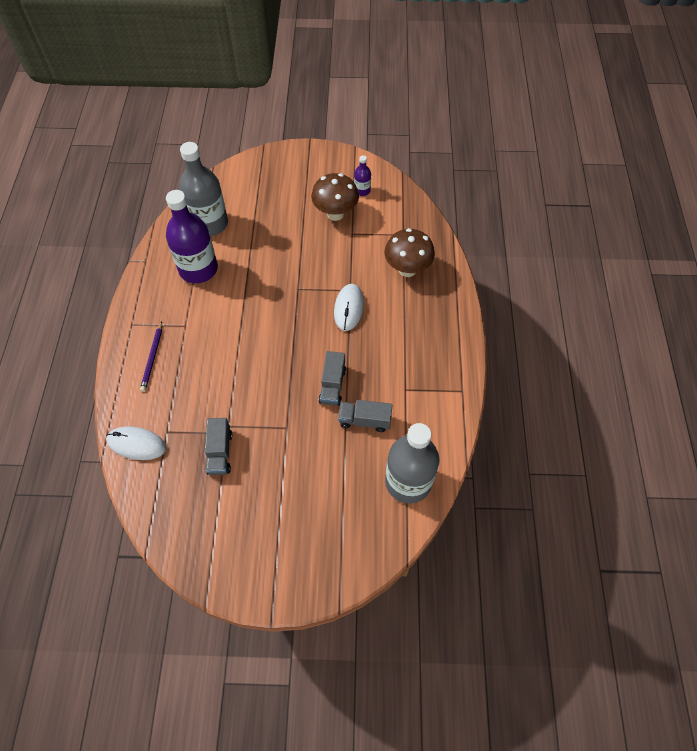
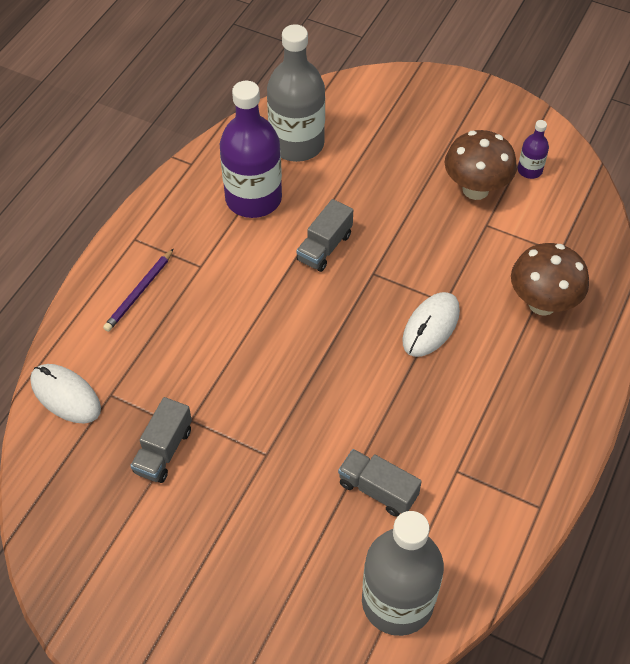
camera: 25 degrees right, 5 degrees down
grey truck [319,351,346,406] -> grey truck moved to [296,199,353,272]

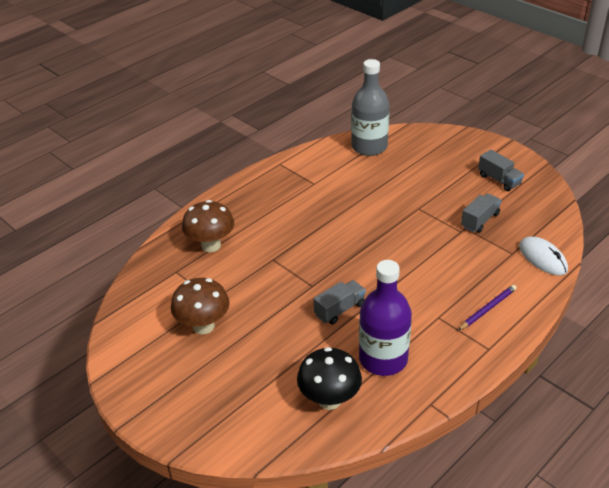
camera: 160 degrees left, 15 degrees down
grey bottle [267,24,325,162] -> black mushroom [297,347,362,410]
grey truck [338,449,422,517] -> grey truck moved to [478,150,524,191]
white mouse [402,292,460,357] -> none
purple bottle [518,120,549,179] -> none

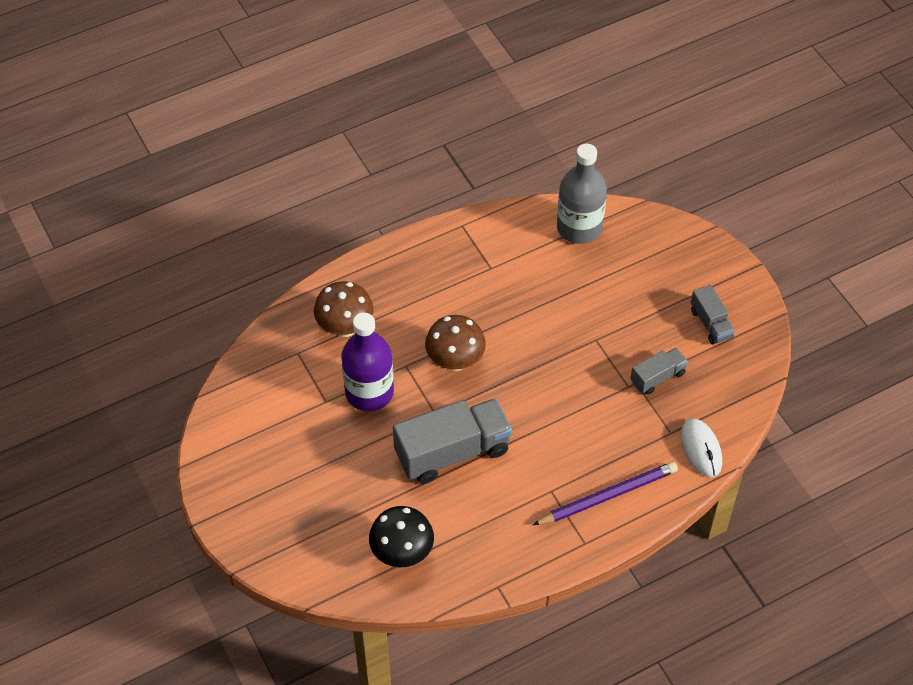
camera: 15 degrees right, 15 degrees up
brown mushroom [171,278,230,334] -> brown mushroom moved to [425,315,486,371]
grey truck [314,280,366,325] -> grey truck [393,398,512,484], size x1.94
purple bottle [359,260,412,376] -> purple bottle moved to [341,312,394,411]
purple pencil [458,285,517,330] -> purple pencil [533,462,678,525], size x1.65

